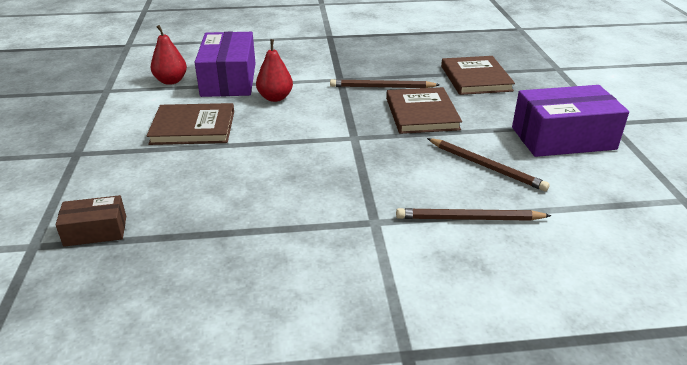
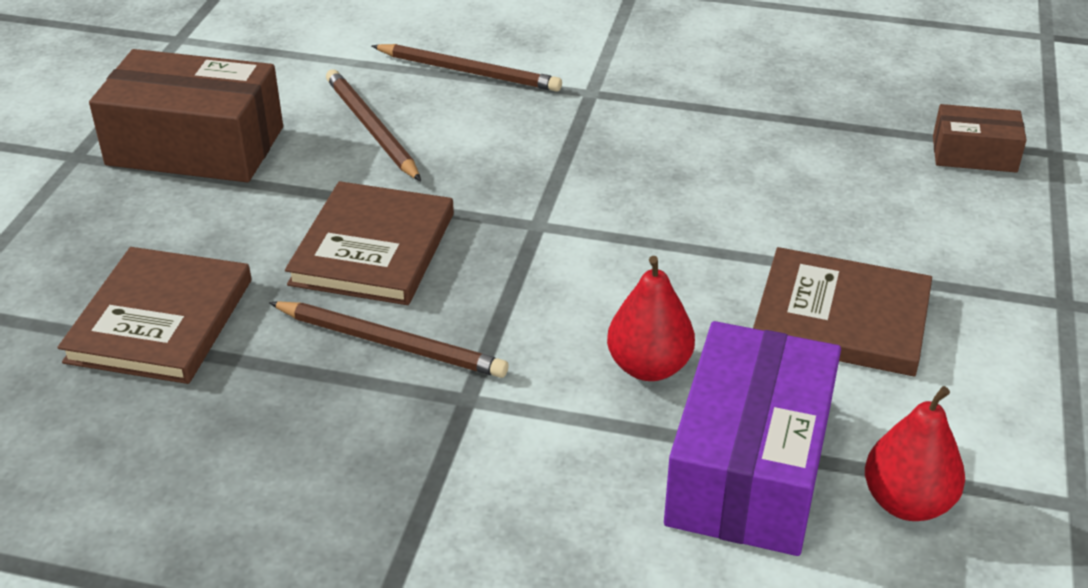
camera: 160 degrees left, 5 degrees up
purple box [512,85,629,157] -> brown box [89,49,283,182]

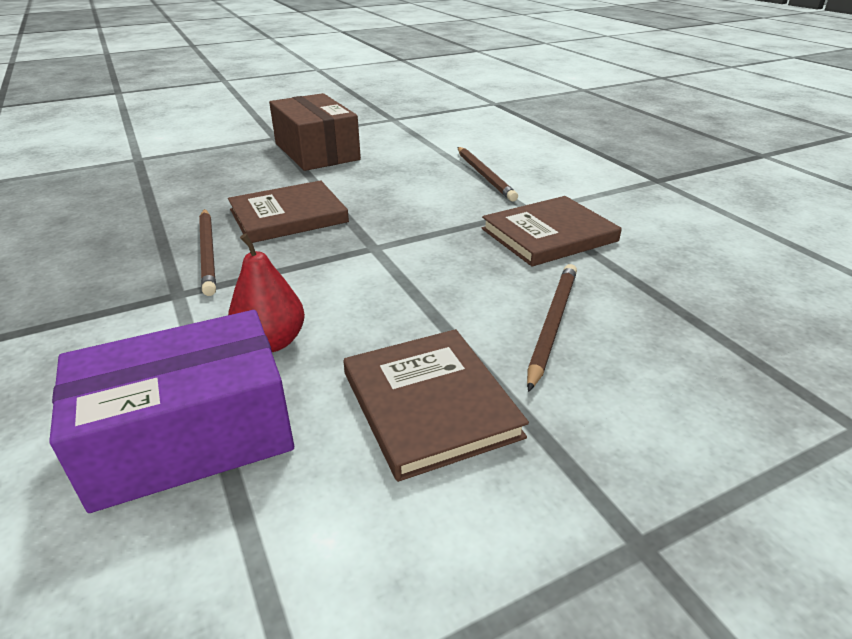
camera: 50 degrees right, 5 degrees down
brown book [57,247,251,384] -> brown book moved to [482,196,622,267]
brown pencil [326,69,421,181] -> brown pencil moved to [527,264,577,392]
red pear [865,386,965,521] -> none
brown box [933,104,1027,173] -> none

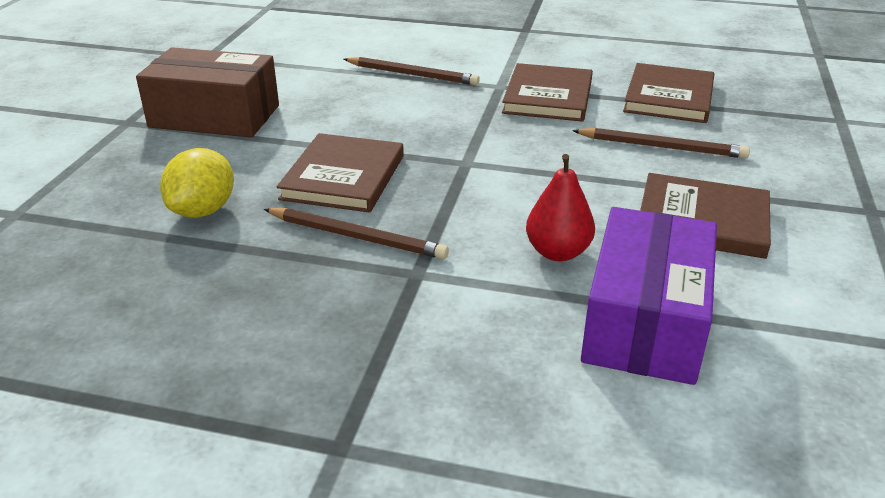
camera: 50 degrees left, 0 degrees up
brown pencil [527,264,577,392] -> brown pencil turned 135 degrees clockwise [572,128,750,158]
none -> yellow lemon [160,148,234,218]
none -> brown book [623,63,714,123]

